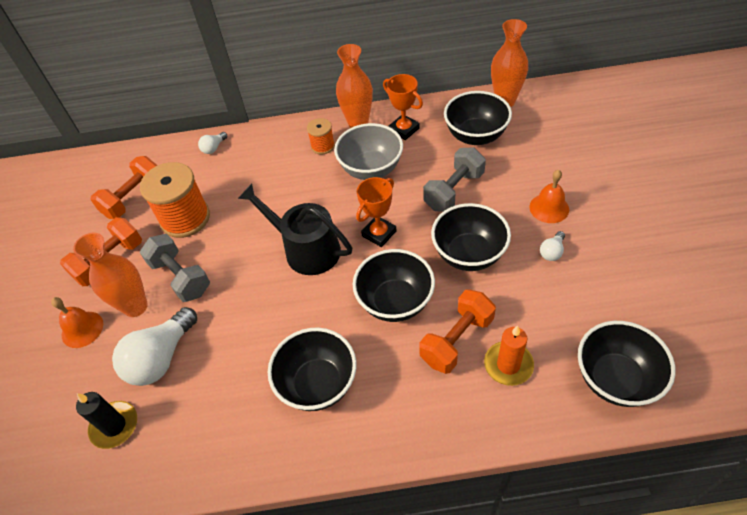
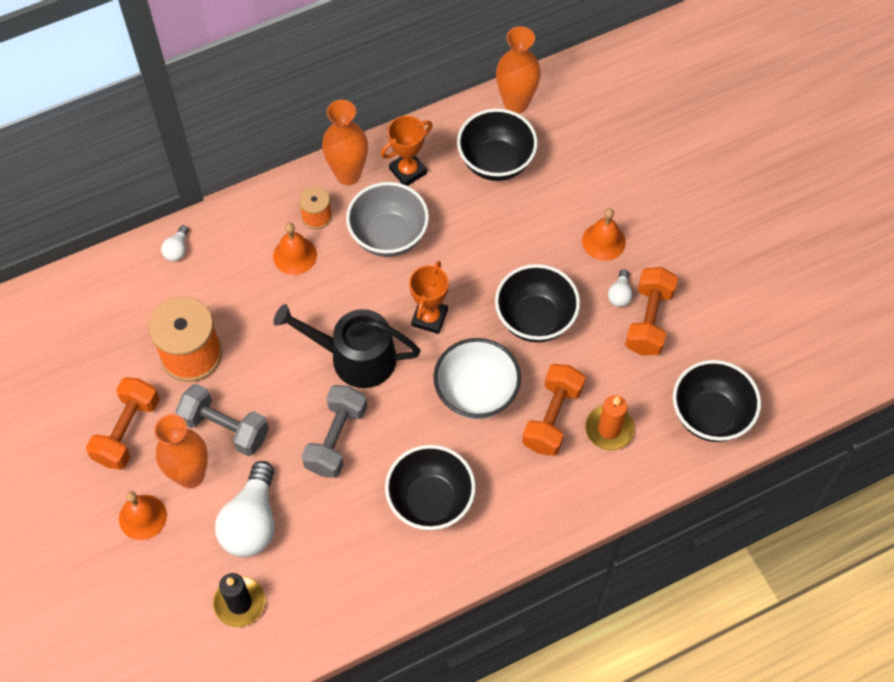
camera: 25 degrees left, 10 degrees up
orange dumbbell [91,156,158,219] -> orange dumbbell moved to [625,267,678,355]
black bowl [352,249,435,322] -> white bowl [433,338,521,419]
orange trophy [383,74,423,140] -> orange trophy turned 60 degrees counterclockwise [381,116,432,186]
grey dumbbell [423,147,486,212] -> grey dumbbell moved to [302,385,367,478]
none -> orange bell [273,223,317,275]

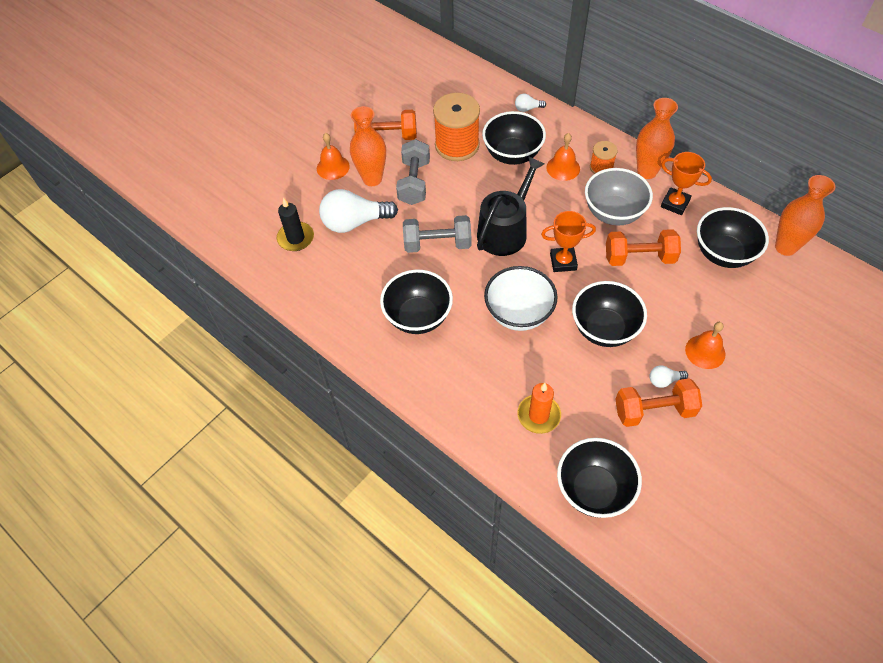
camera: 70 degrees right, 5 degrees down
black watering can [273,304,421,388] -> black watering can turned 45 degrees clockwise [477,156,544,256]
orange dumbbell [522,364,585,456] -> orange dumbbell moved to [606,229,681,266]
none -> black bowl [482,111,546,165]

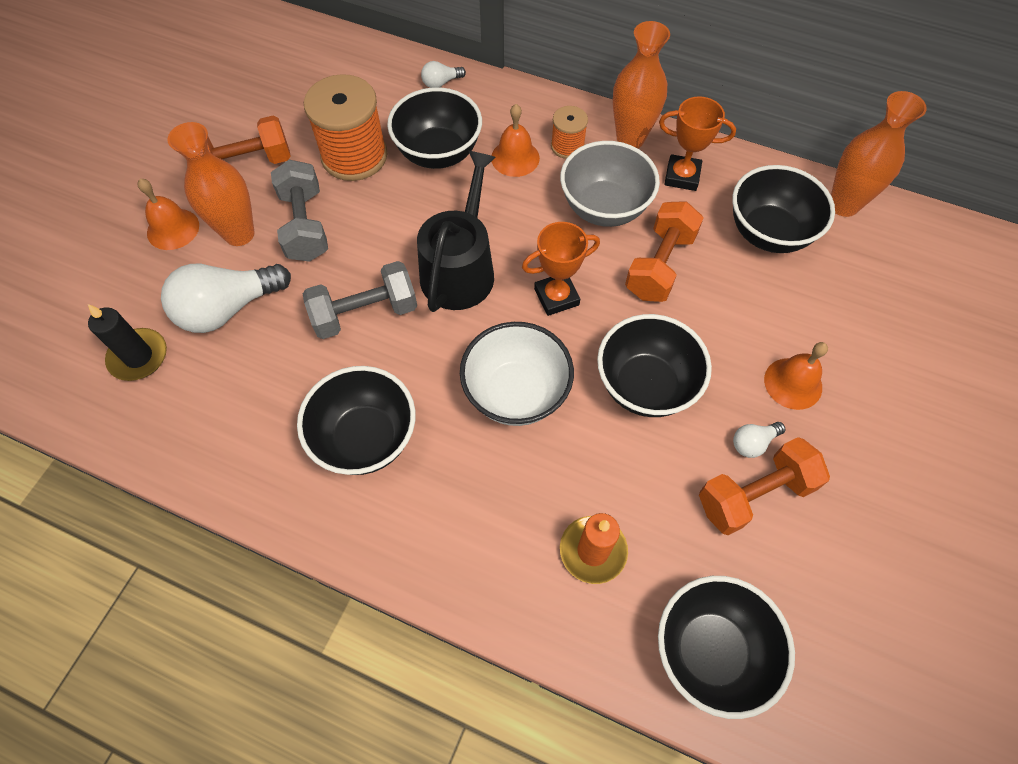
camera: 20 degrees left, 5 degrees up
orange dumbbell [606,229,681,266] -> orange dumbbell turned 45 degrees counterclockwise [625,201,703,302]

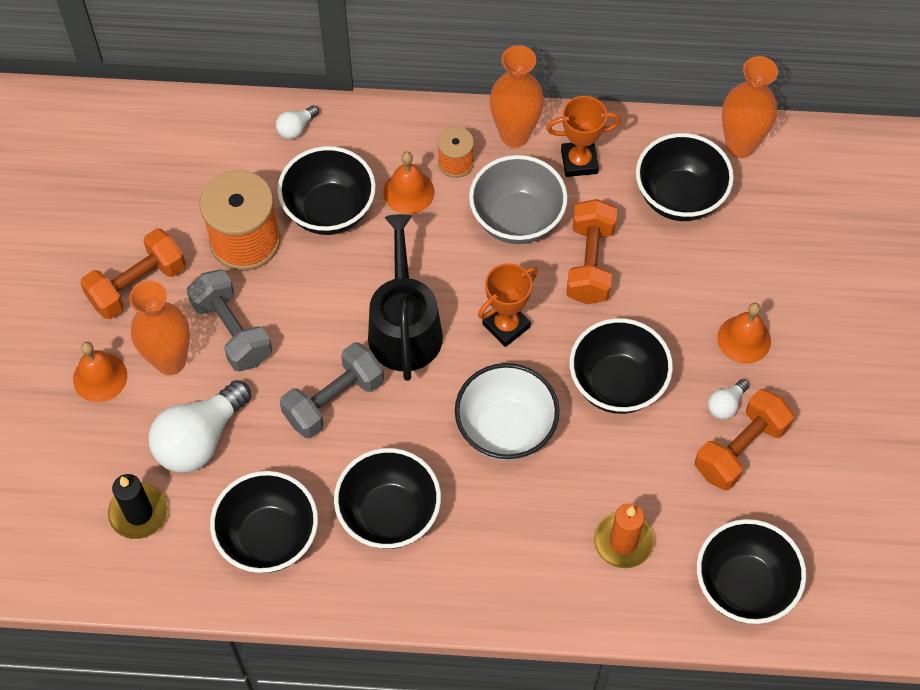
camera: 20 degrees left, 0 degrees up
none -> black bowl [210,471,318,573]

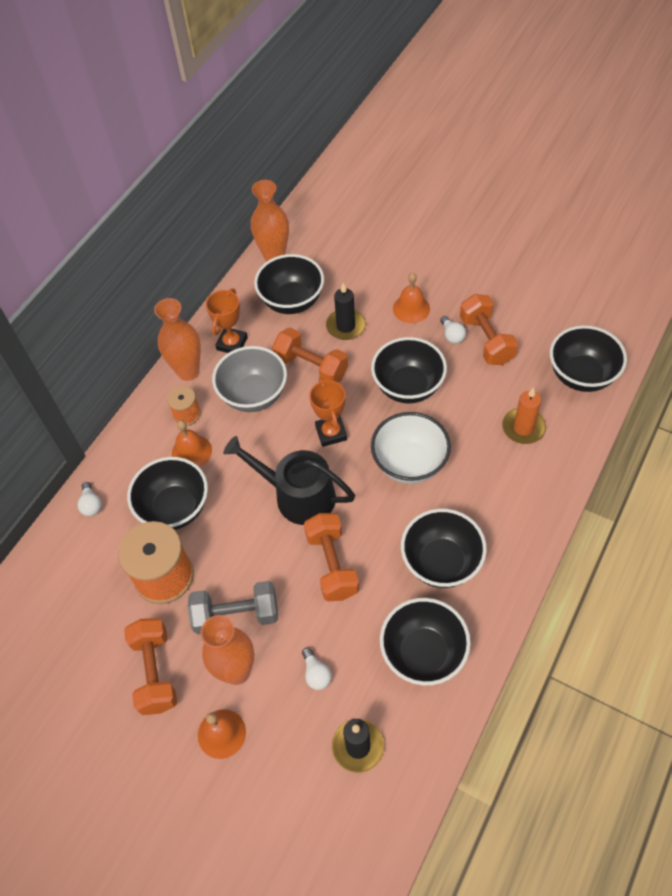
camera: 60 degrees left, 5 degrees down
white light bulb [148,380,251,473] -> white light bulb [302,648,332,690], size x0.46
grey dumbbell [280,342,384,438] -> orange dumbbell [304,513,359,601]
none -> black candle [326,283,366,340]

